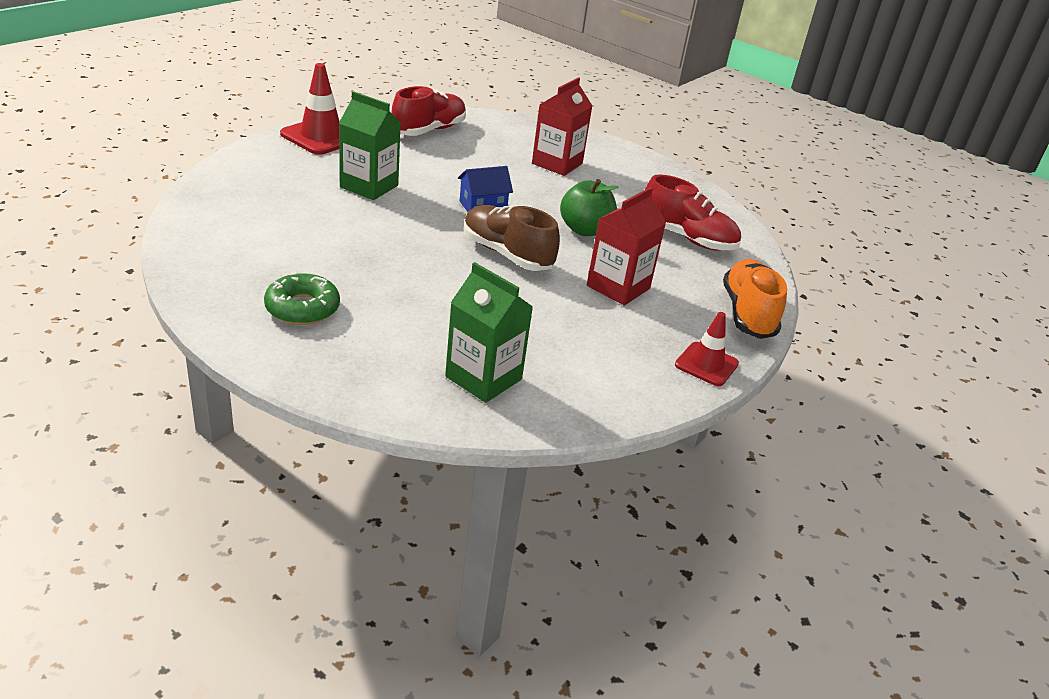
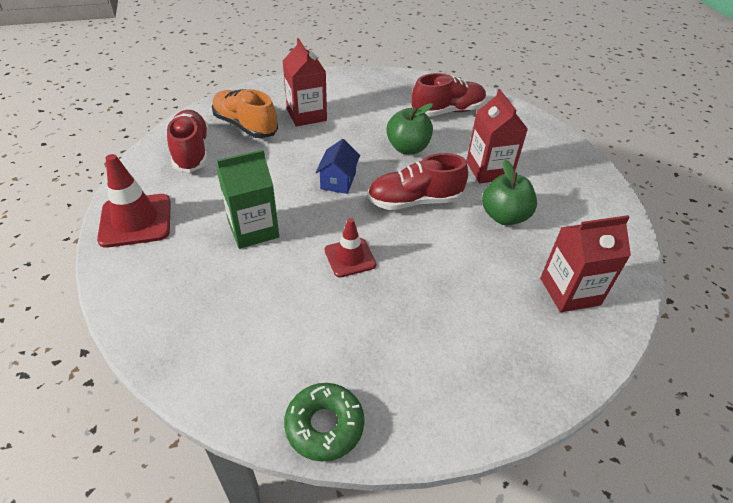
camera: 50 degrees left, 10 degrees up
green donut [264,272,340,325] -> green donut moved to [284,383,365,462]
green carton [445,262,533,403] -> red carton [540,215,631,312]
brown shoe [464,205,560,271] -> red shoe [367,153,468,210]
red traffic cone [675,312,739,386] -> red traffic cone moved to [325,218,376,277]
orange shoe [723,259,787,339] -> orange shoe moved to [212,89,278,138]
none -> green apple [482,160,537,225]

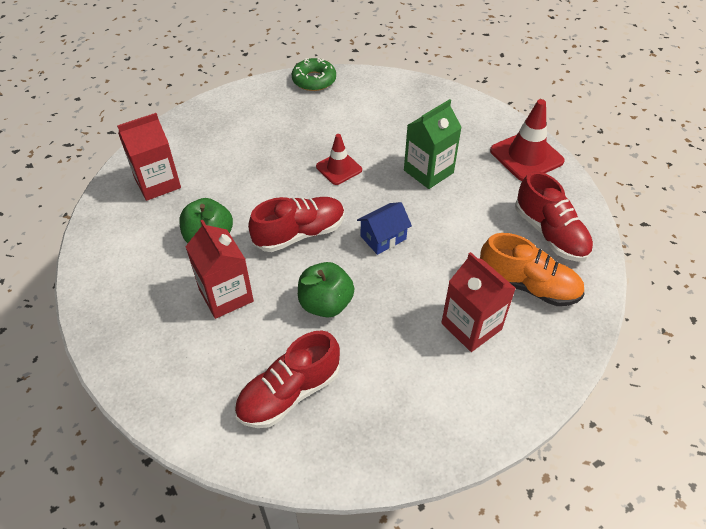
camera: 165 degrees right, 5 degrees up
blue house [315,139,360,194] -> blue house turned 60 degrees clockwise [357,202,412,255]

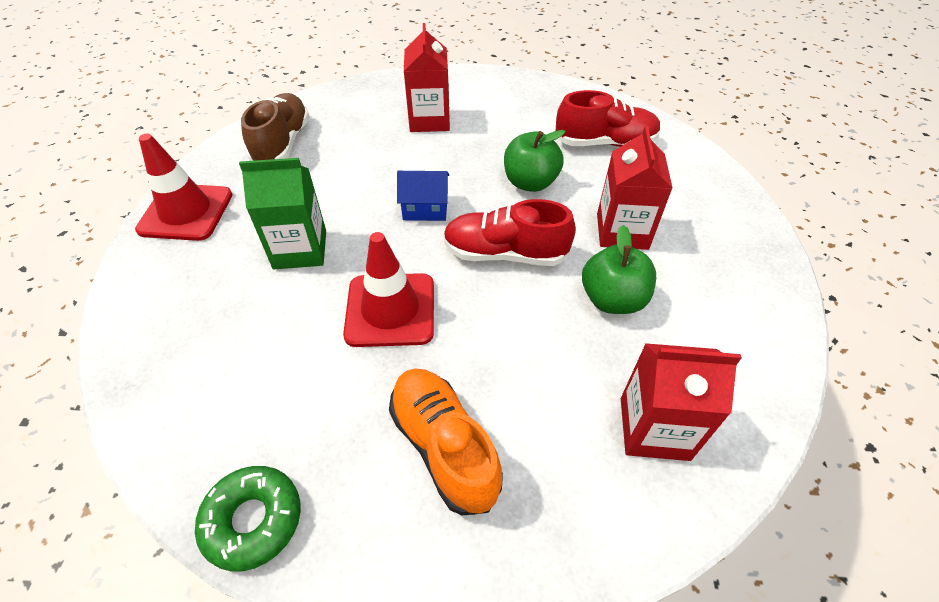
camera: 145 degrees left, 0 degrees up
red traffic cone [316,134,362,185] -> red traffic cone [343,232,434,347], size x1.59
orange shoe [480,233,585,306] -> orange shoe moved to [389,368,503,515]
red shoe [515,171,593,262] -> brown shoe [241,93,310,161]

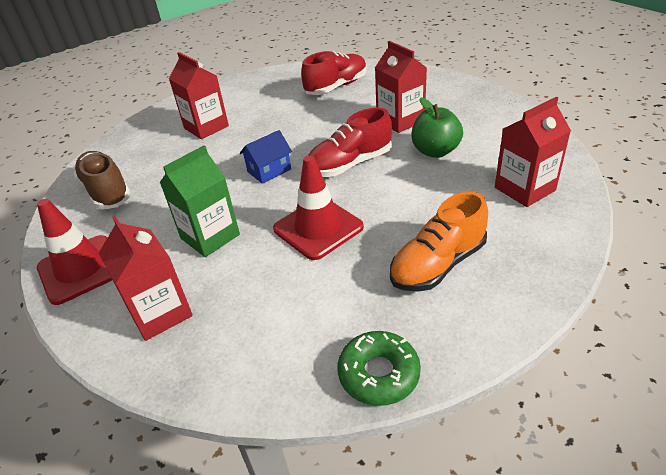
camera: 35 degrees left, 10 degrees down
orange shoe [389,368,503,515] -> orange shoe turned 60 degrees counterclockwise [390,192,488,292]
green apple [504,130,566,192] -> none
none -> red carton [99,216,193,341]

